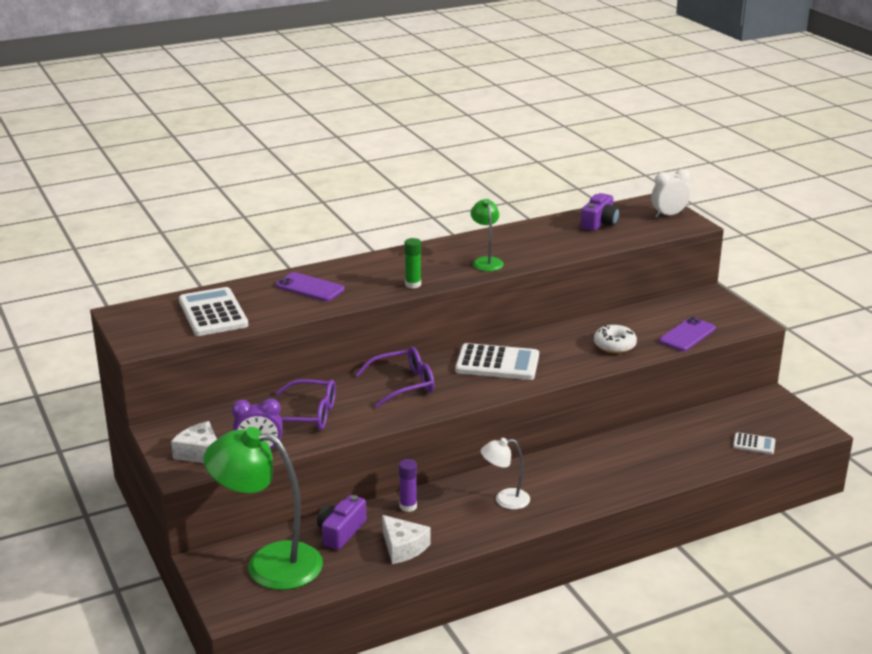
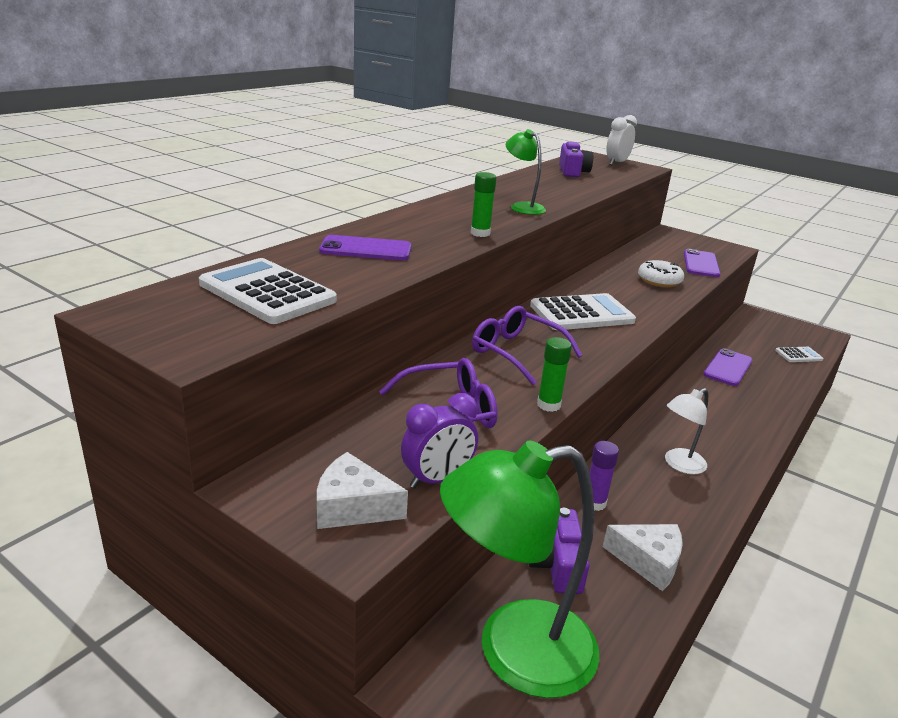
camera: 30 degrees left, 0 degrees up
purple glasses [356,347,434,408] -> purple glasses turned 90 degrees counterclockwise [472,306,583,385]
none -> green glue stick [537,337,572,412]
none -> purple phone [703,348,753,386]

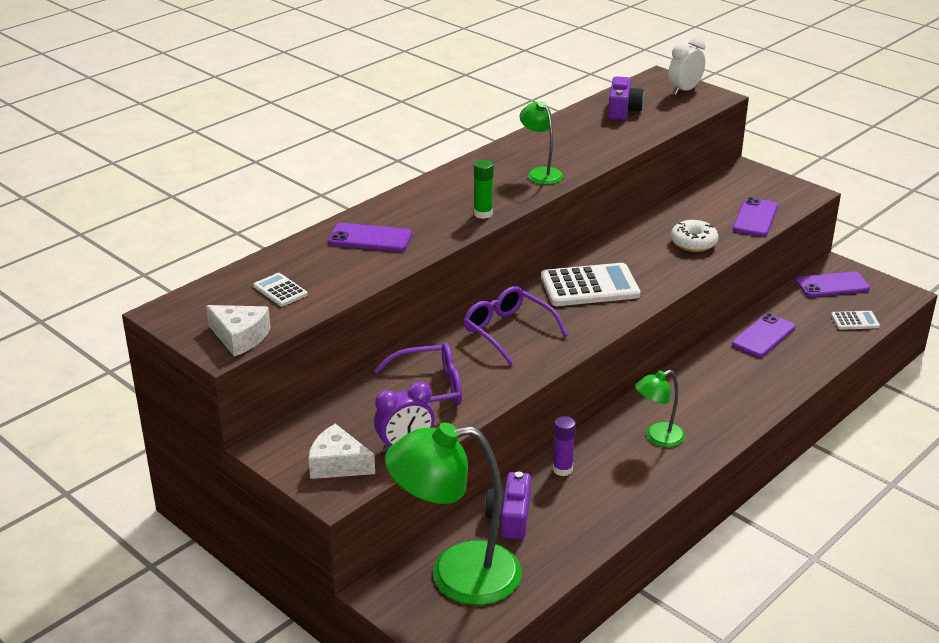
camera: 10 degrees right, 5 degrees up
white calculator [199,258,337,324] -> white calculator [253,273,308,307], size x0.50
green glue stick [537,337,572,412] -> none
white cheese [603,524,683,591] -> white cheese moved to [206,305,271,357]
white lamp [665,388,708,475] -> green lamp [635,370,685,447]
none -> purple phone [796,271,870,297]

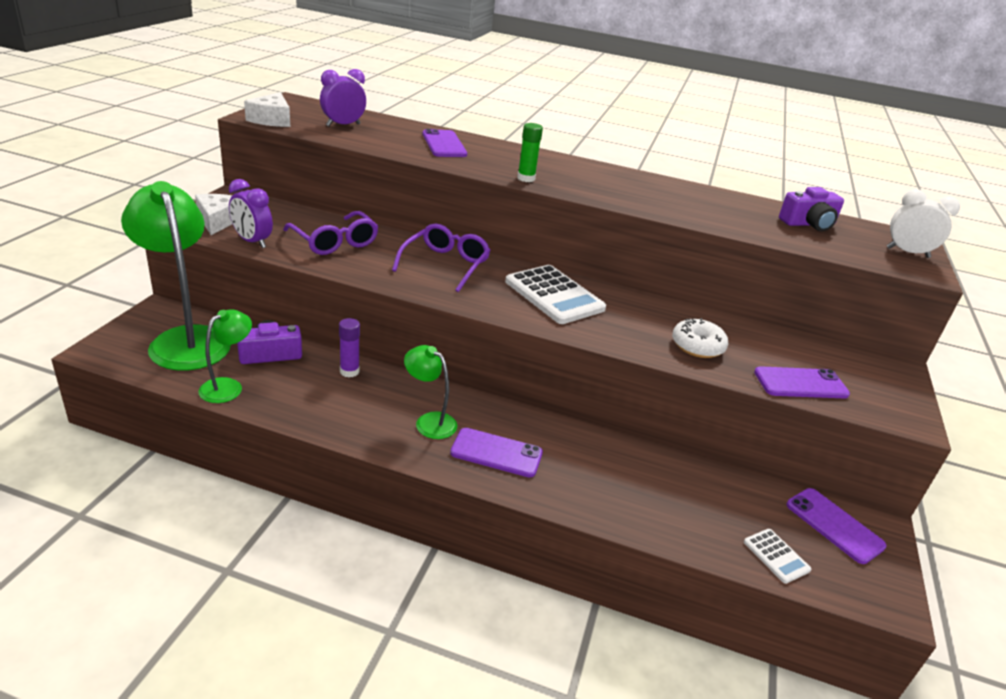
camera: 60 degrees right, 0 degrees up
white calculator [253,273,308,307] -> purple clock [320,69,366,126]
green lamp [520,101,563,185] -> green lamp moved to [199,309,252,403]
purple phone [732,313,796,357] -> purple phone moved to [450,428,543,477]

